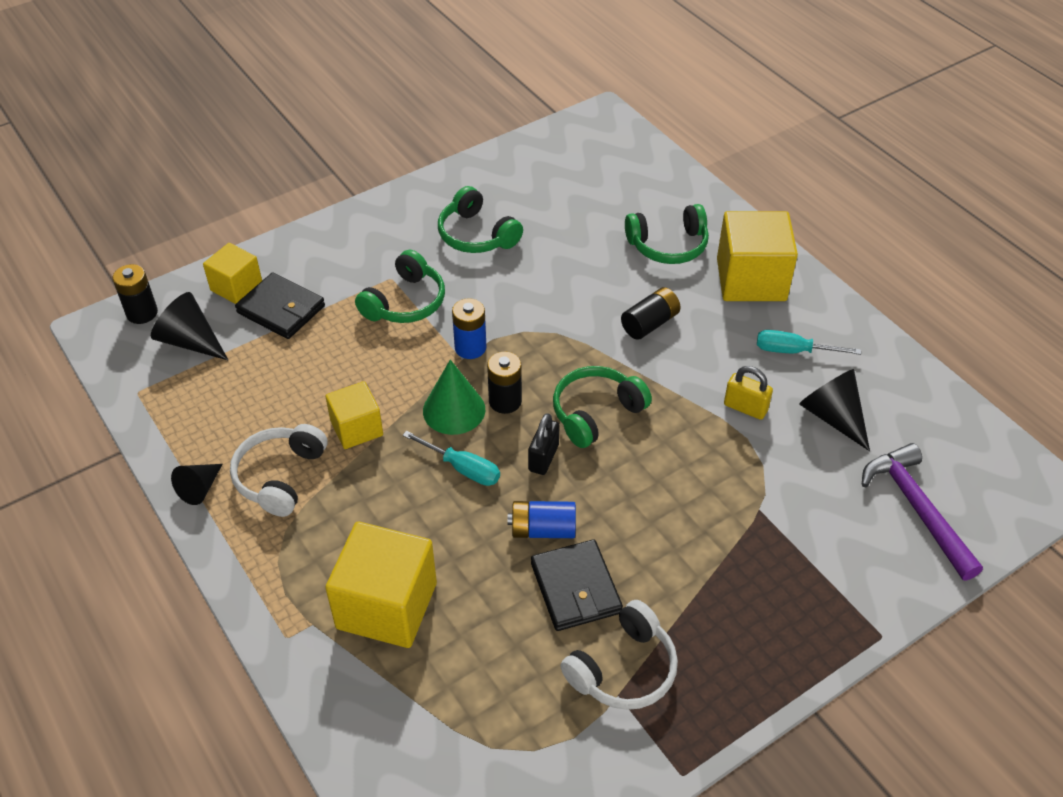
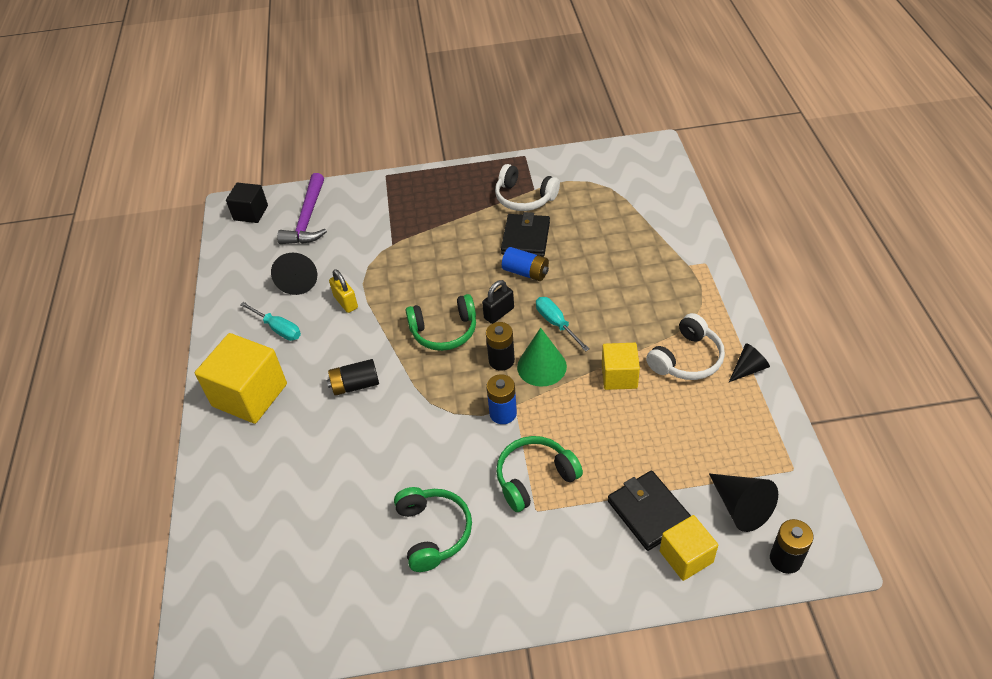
camera: 150 degrees left, 0 degrees up
yellow cube [325,522,437,648] -> none
white headphones [560,600,678,710] -> white headphones turned 135 degrees counterclockwise [495,164,560,211]
green headphones [625,204,709,264] -> none
none -> black cube [226,183,268,223]

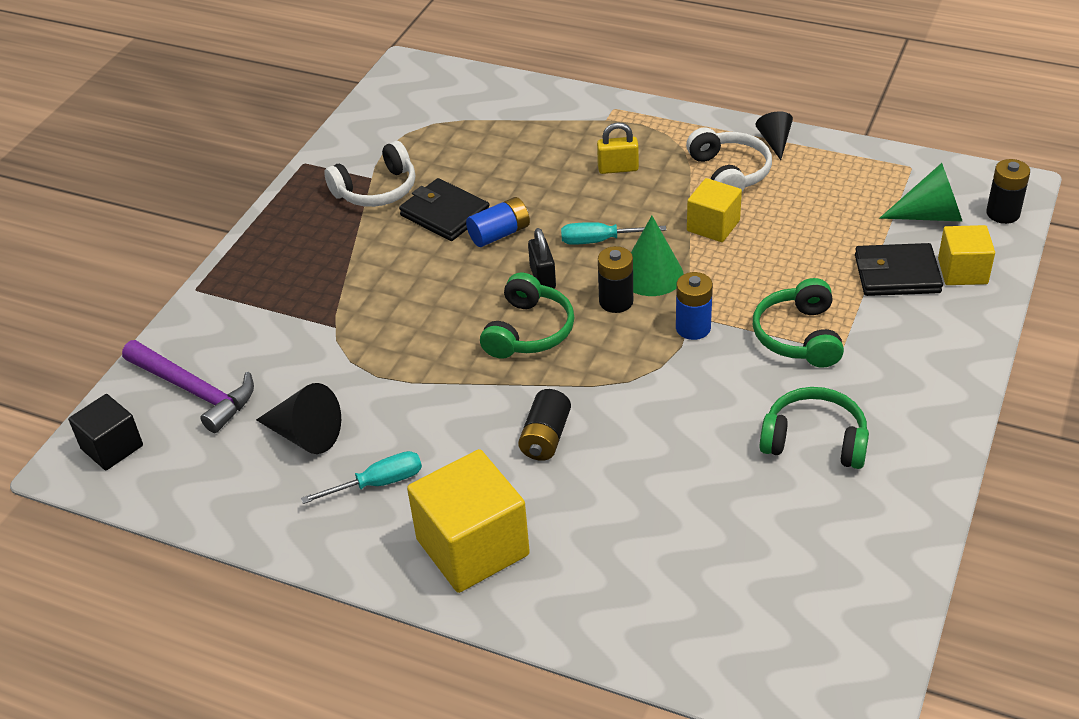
camera: 60 degrees left, 5 degrees down
yellow padlock [329,269,358,313] -> yellow padlock moved to [597,122,639,174]
black cone [709,474,778,532] -> green cone [879,163,963,222]

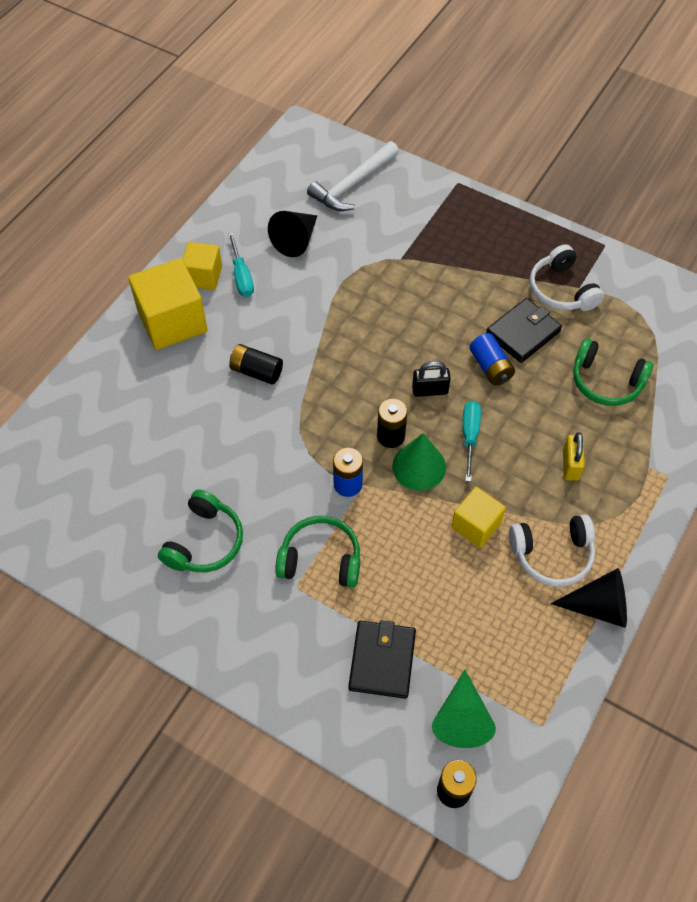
camera: 95 degrees right, 15 degrees up
black cube [68,394,143,470] -> none
purple hammer [122,340,254,433] -> white hammer [307,141,399,211]
green headphones [480,272,574,359] -> green headphones moved to [573,338,654,406]
black cone [755,111,793,160] -> black cone [551,568,627,628], size x1.55
yellow cube [938,225,995,285] -> yellow cube moved to [182,242,222,290]

